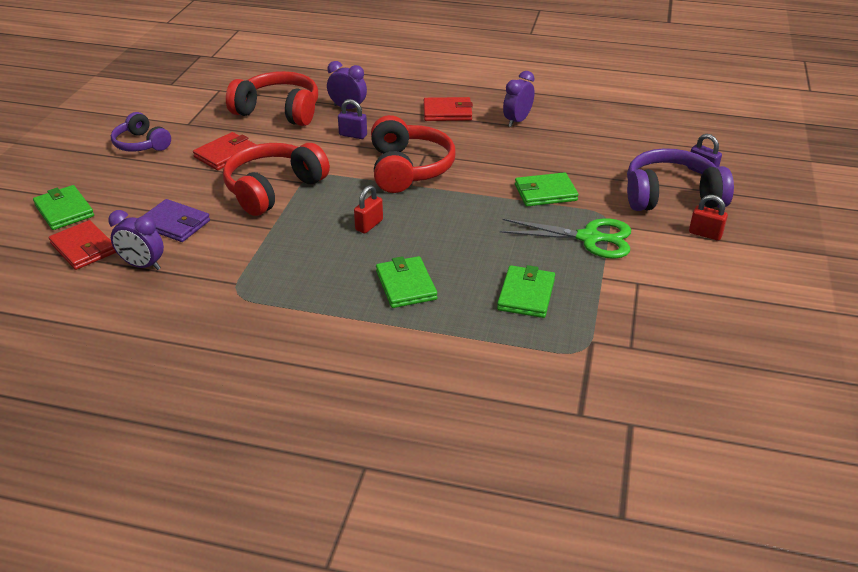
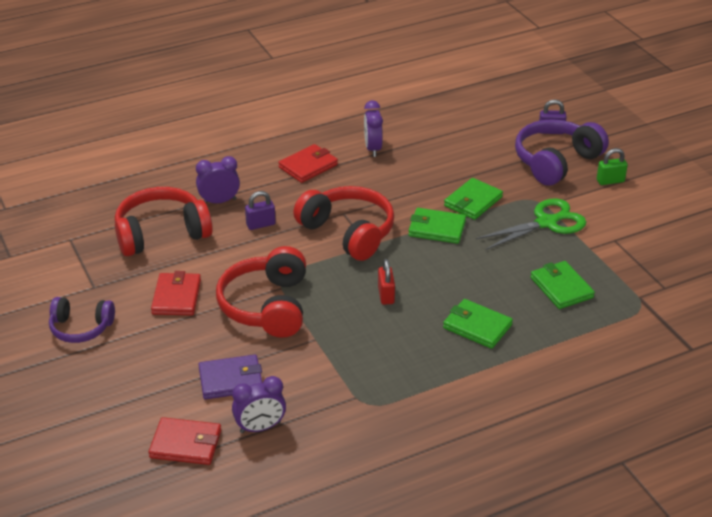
camera: 40 degrees left, 0 degrees up
green wallet [33,185,94,230] -> green wallet moved to [408,208,466,244]
red padlock [689,195,728,241] -> green padlock [597,148,628,185]

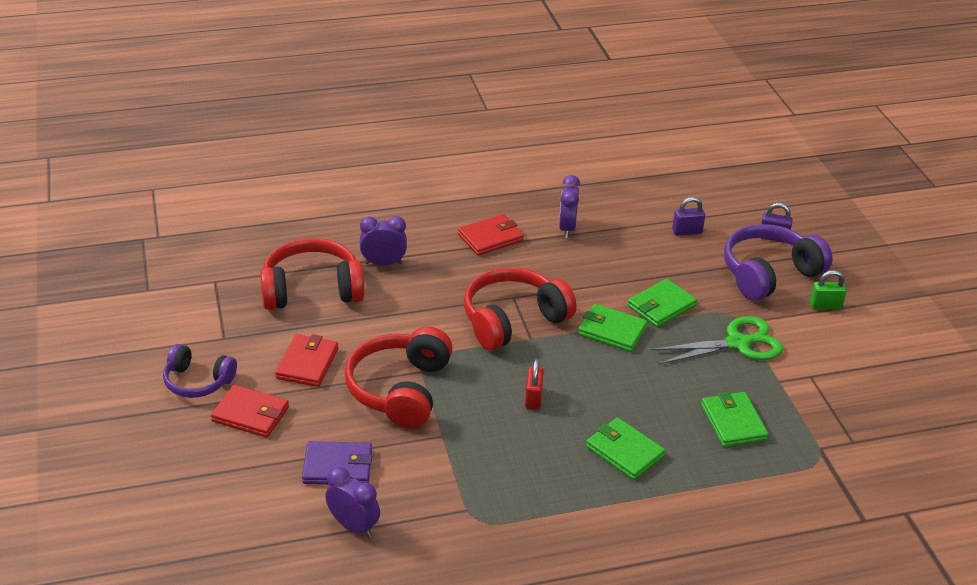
camera: 10 degrees right, 0 degrees up
red wallet [148,417,221,465] -> red wallet moved to [211,385,289,437]
purple clock [232,376,286,433] -> purple clock turned 135 degrees counterclockwise [325,467,380,538]
purple padlock [245,191,276,230] -> purple padlock moved to [672,197,705,236]
red headphones [293,186,394,261] -> red headphones turned 90 degrees counterclockwise [464,267,577,350]

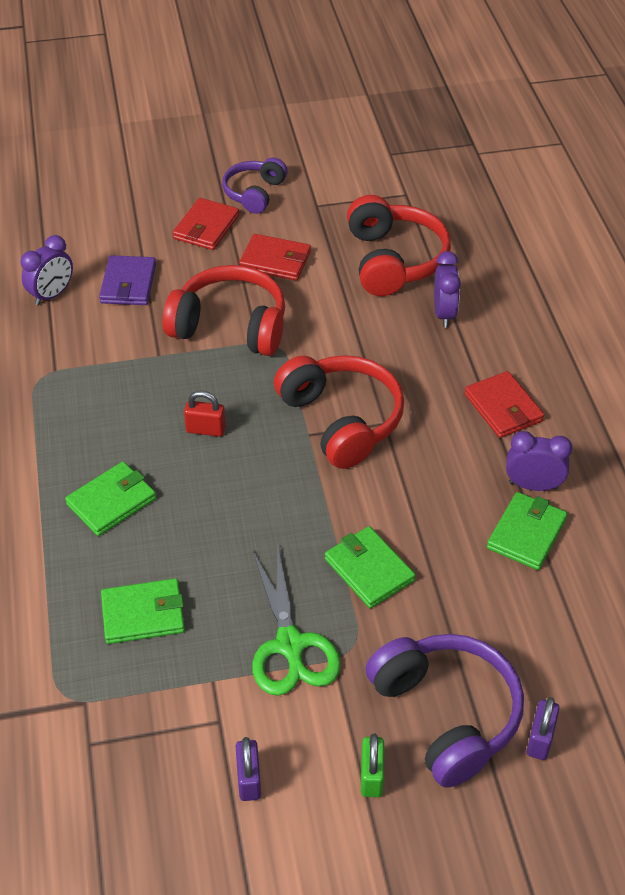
camera: 95 degrees right, 10 degrees up
green wallet [578,304,647,352] -> green wallet moved to [487,492,568,570]
purple padlock [672,197,705,236] -> purple padlock moved to [236,737,261,801]

